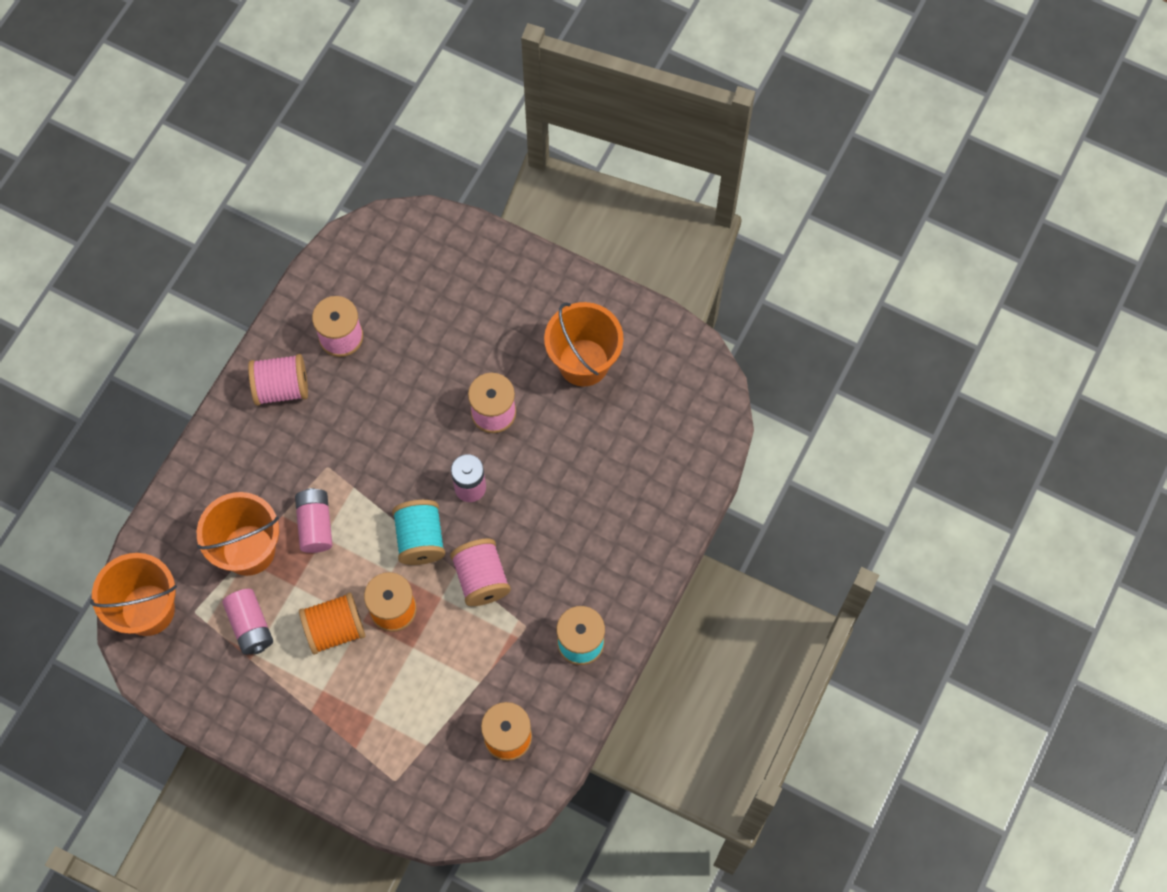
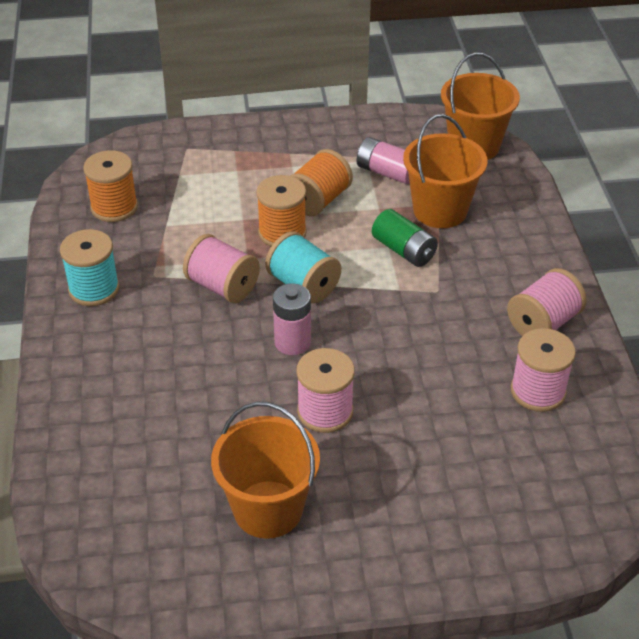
camera: 145 degrees right, 25 degrees down
pink battery [295,488,332,553] -> green battery [372,209,438,267]

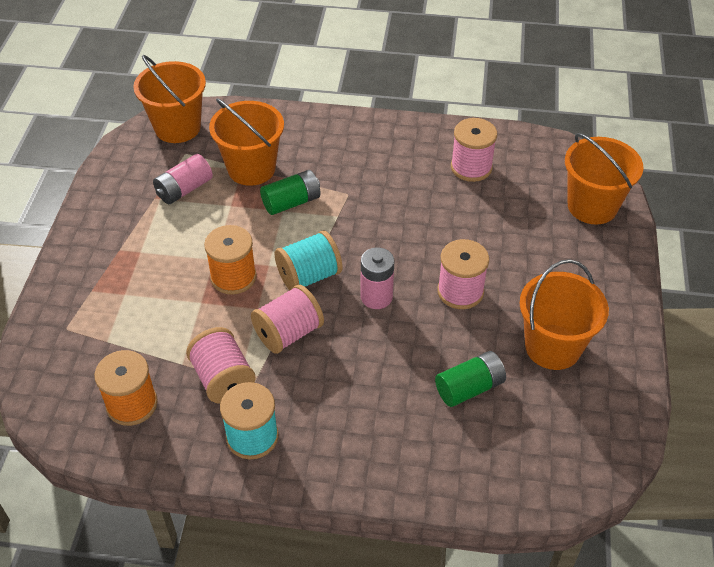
camera: 75 degrees left, 5 degrees up
orange spool [290,149,353,216] -> none
pink spool [507,268,587,336] -> pink spool moved to [186,327,256,404]
none -> green battery [435,351,506,407]
none -> orange bucket [565,133,644,224]

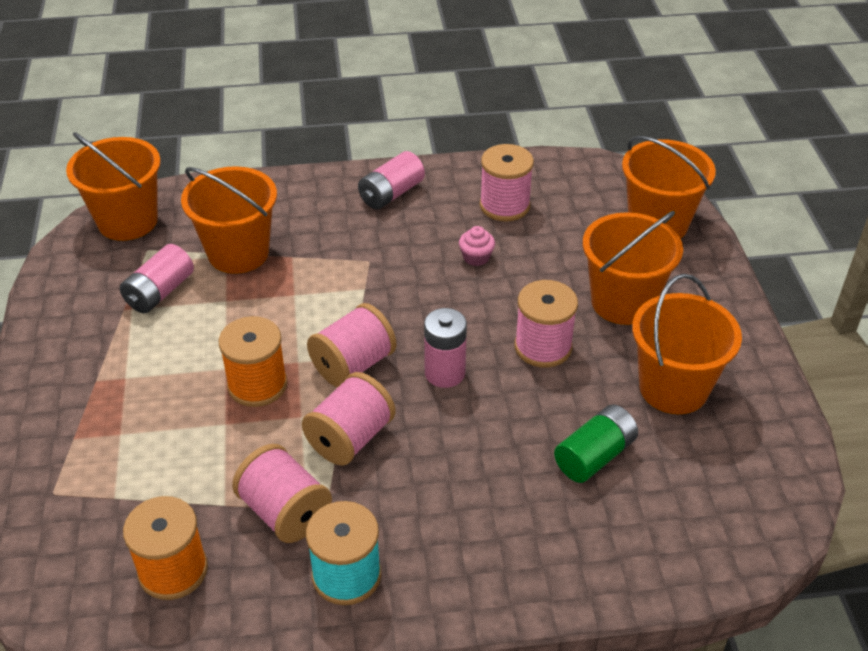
camera: 15 degrees left, 5 degrees down
green battery [260,170,321,215] -> none
turquoise spool [275,231,342,290] -> pink spool [307,303,396,387]
none -> pink battery [358,151,425,209]
none -> pink cupcake [459,226,495,266]
none -> orange bucket [583,211,683,325]

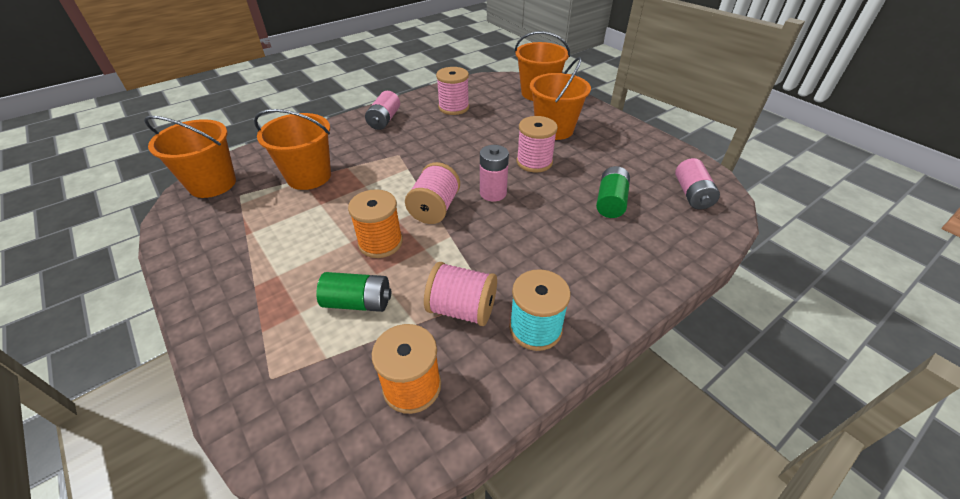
camera: 30 degrees left, 0 degrees up
pink battery [120,244,194,313] -> pink battery moved to [675,158,720,210]
pink spool [302,372,396,466] -> none
pink cupcake [459,226,495,266] -> none
orange bucket [632,274,742,414] -> none
none -> green battery [316,272,391,312]

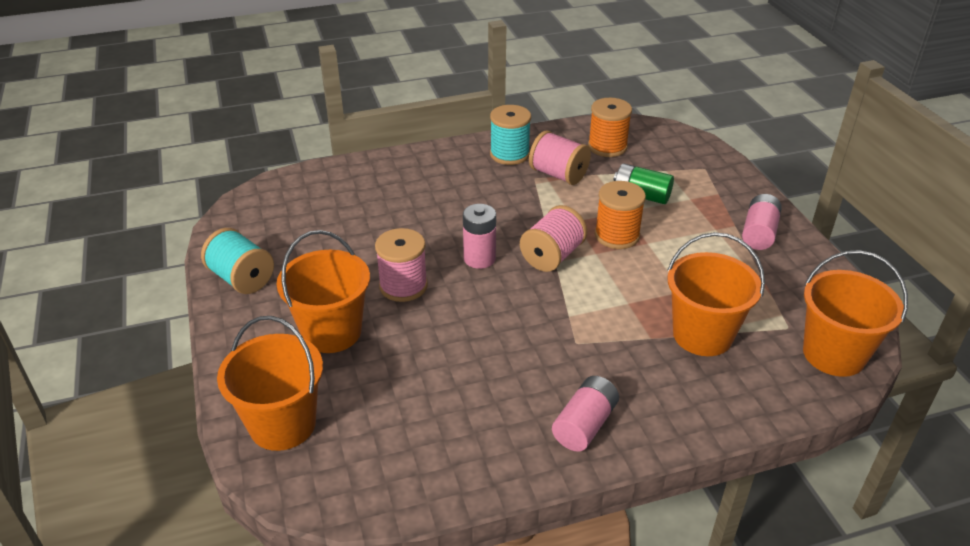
camera: 160 degrees left, 5 degrees down
pink spool [436,67,469,115] -> none
green battery [596,166,630,218] -> none
pink battery [675,158,720,210] -> pink battery moved to [742,194,782,250]
none -> turquoise spool [201,228,274,294]

